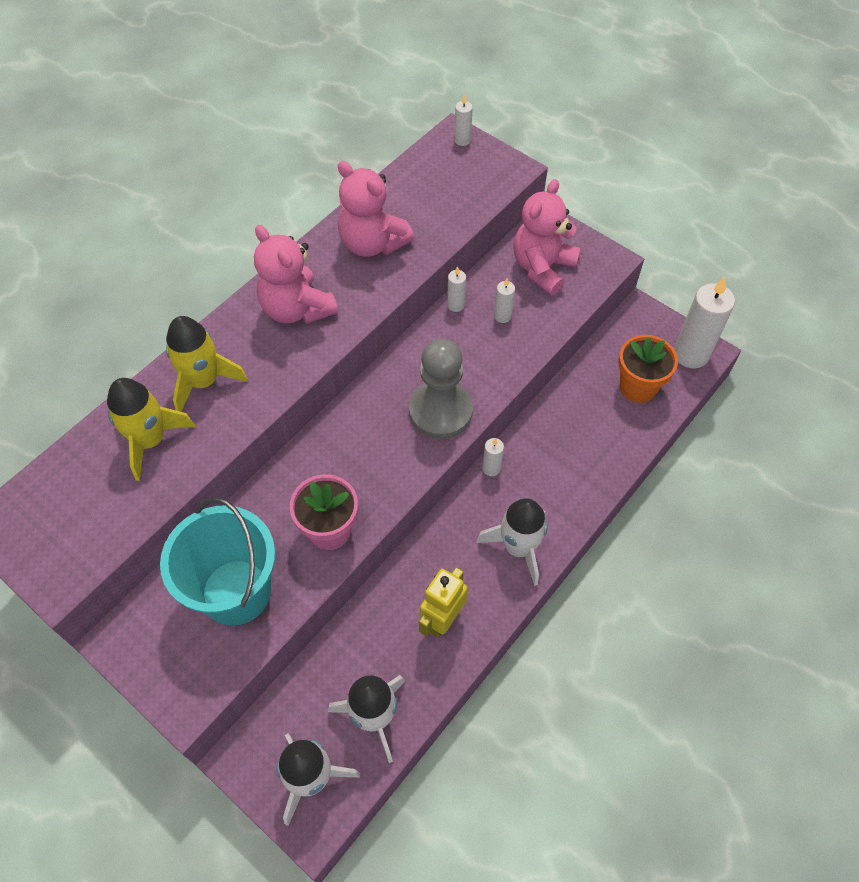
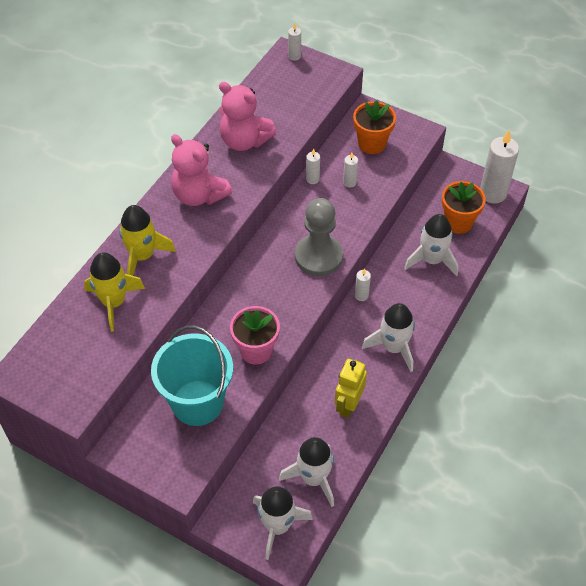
camera: 10 degrees left, 5 degrees down
pink teddy bear [513,179,581,295] -> orange flower pot [353,100,396,154]
none -> white rocket [404,214,458,276]

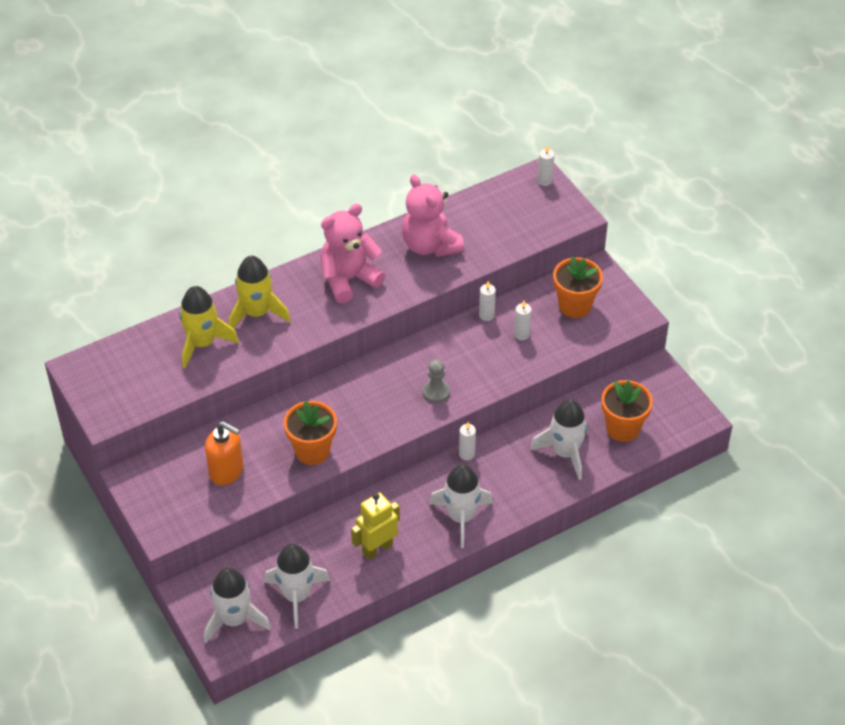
camera: 30 degrees right, 5 degrees down
turquoise bucket [151,325,233,426] -> orange soap dispenser [205,421,244,486]
pink teddy bear [171,134,232,206] -> pink teddy bear turned 75 degrees clockwise [320,204,385,303]
pink flower pot [230,306,280,364] -> orange flower pot [284,401,337,465]
grey pawn [295,198,343,276] -> grey pawn [423,359,450,403], size x0.51
white candle [480,130,519,204] -> none

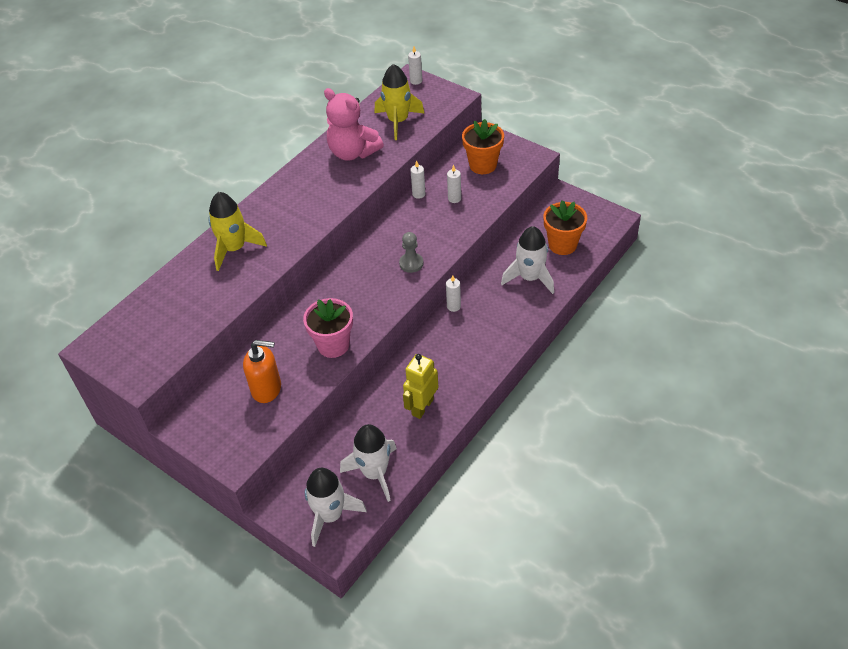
camera: 20 degrees left, 0 degrees up
yellow rocket [179,286,239,368] -> yellow rocket moved to [375,64,425,140]
orange flower pot [284,401,337,465] -> pink flower pot [303,298,353,358]
pink teddy bear [320,204,385,303] -> none
white rocket [429,465,493,548] -> none

